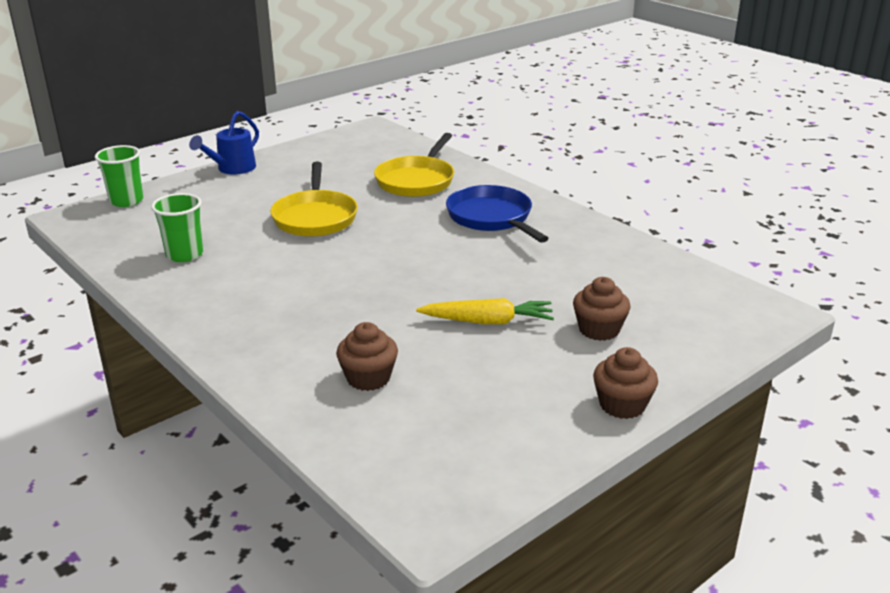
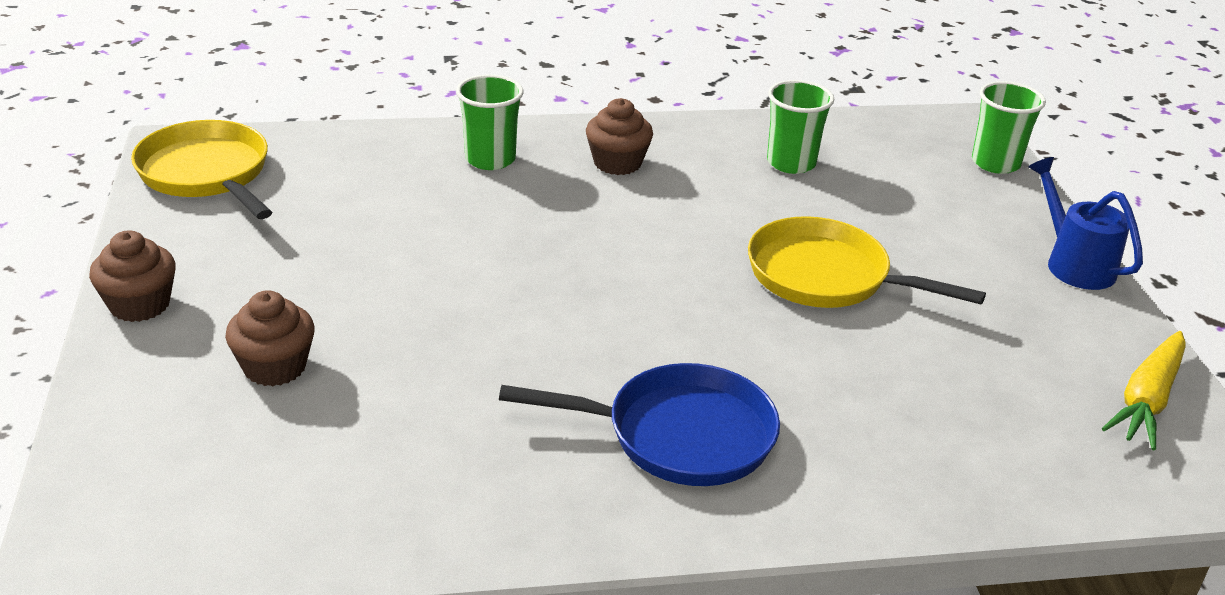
camera: 120 degrees right, 5 degrees up
brown cupcake [336,322,398,391] -> brown cupcake moved to [586,98,653,175]
yellow pan [374,133,454,197] -> yellow pan moved to [131,120,272,219]
yellow carrot [416,298,554,324] -> yellow carrot moved to [1102,331,1186,450]
none -> green cup [456,75,524,170]

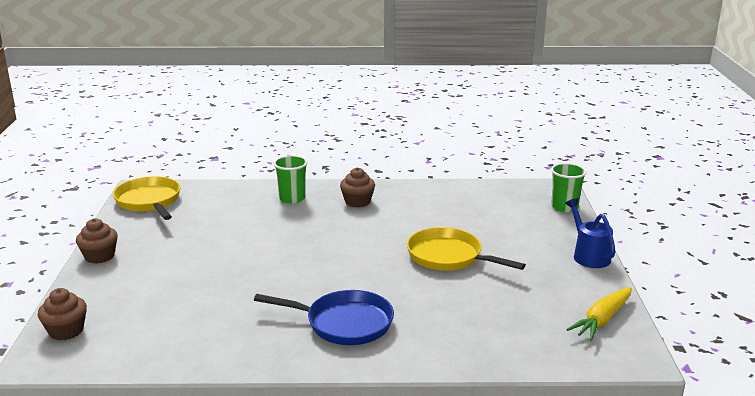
camera: 10 degrees right, 10 degrees down
brown cupcake [225,290,315,386] -> brown cupcake moved to [38,288,87,341]
green cup [767,80,834,174] -> none

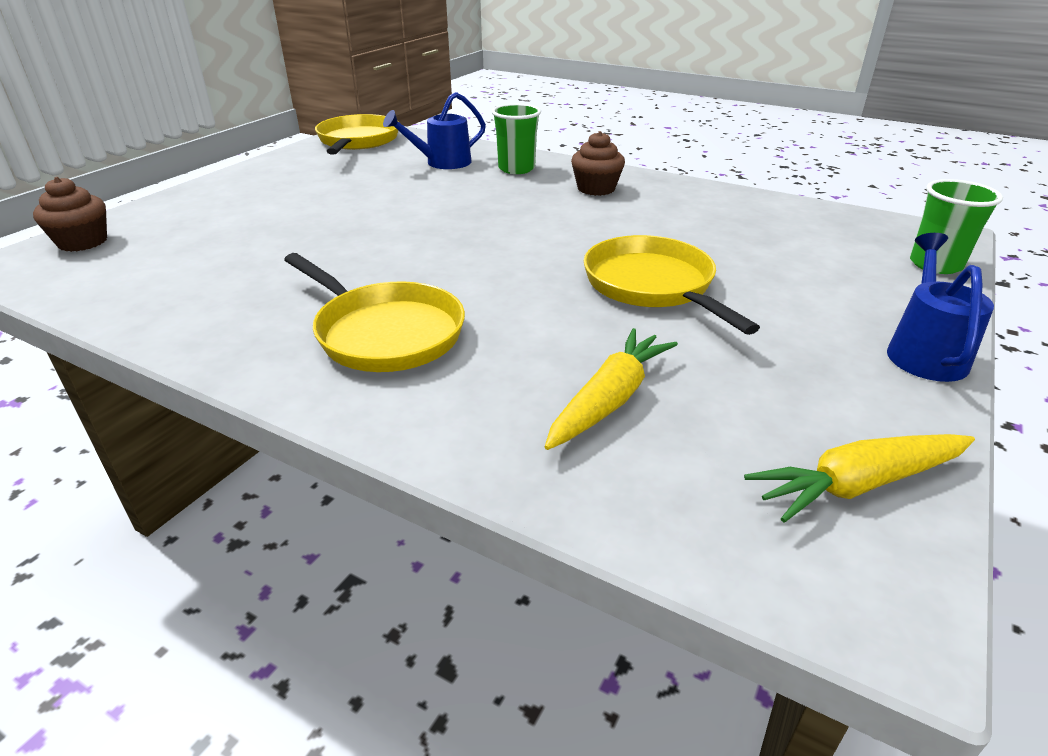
camera: 30 degrees right, 10 degrees up
brown cupcake [76,218,118,264] -> none
blue pan [254,290,394,345] -> yellow pan [284,253,465,372]
none -> blue watering can [383,92,486,169]
none -> yellow carrot [545,328,678,450]

